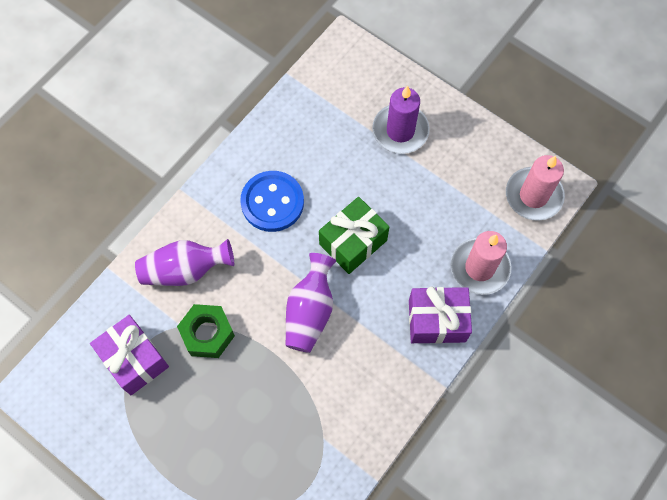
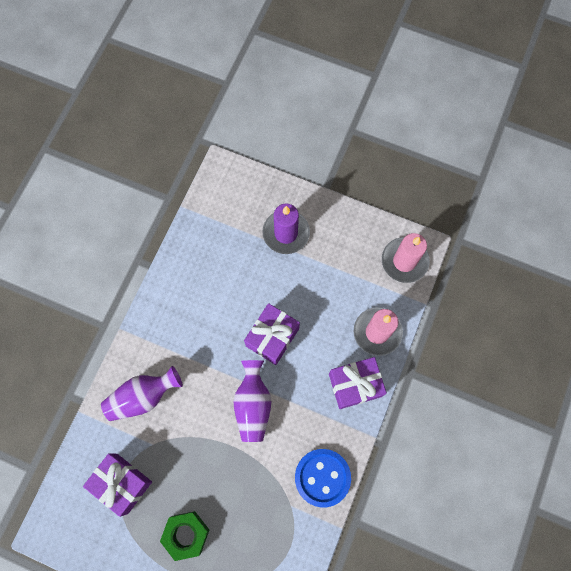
camera: 15 degrees left, 5 degrees up
green nut [177,304,235,358] -> green nut moved to [160,511,209,561]
blue button [240,171,304,232] -> blue button moved to [295,449,351,508]
green gift [319,197,389,274] -> purple gift [244,303,300,365]

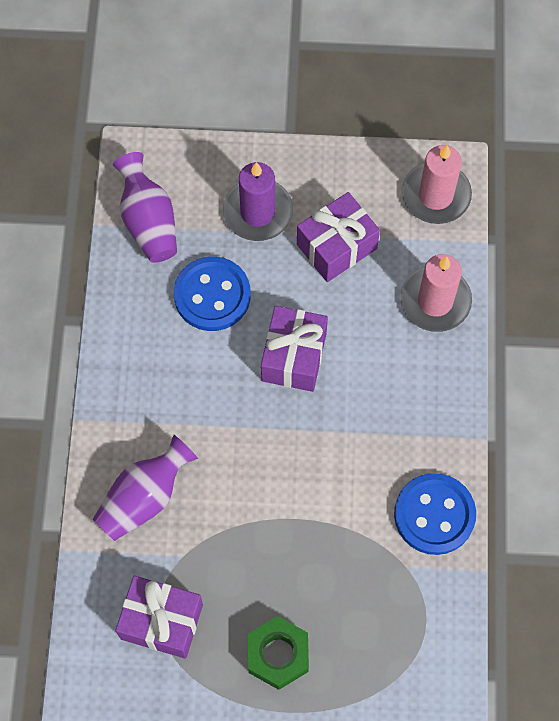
camera: 20 degrees left, 5 degrees down
purple vase [233,360,271,442] -> purple vase moved to [113,152,177,263]
purple gift [329,357,387,409] -> purple gift moved to [297,192,380,282]
none -> blue button [174,256,251,331]

